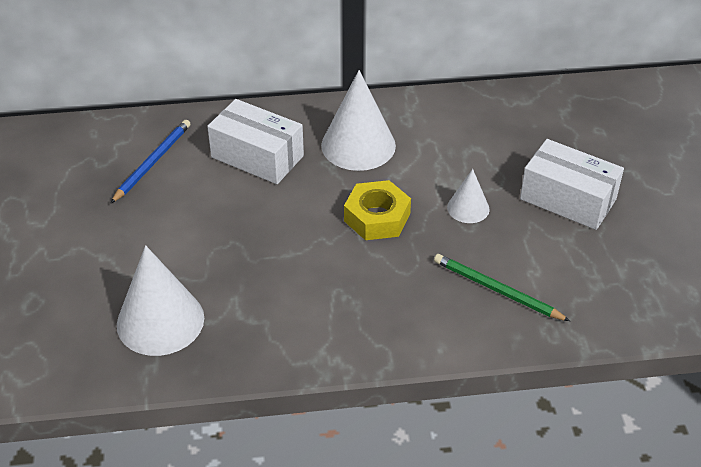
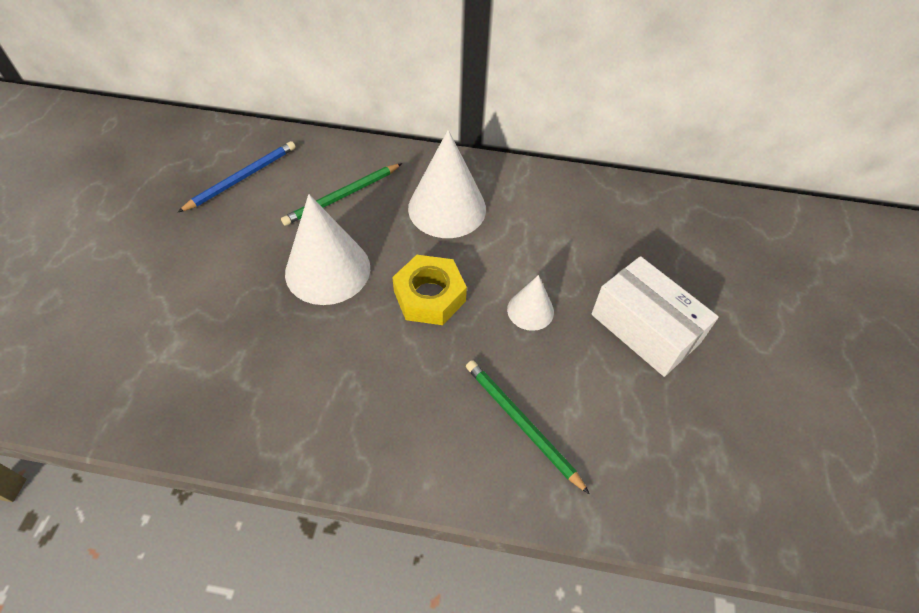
camera: 15 degrees right, 10 degrees up
white cone [117,245,204,356] -> white cone moved to [285,194,370,305]
white box [207,99,304,184] -> green pencil [281,163,402,226]

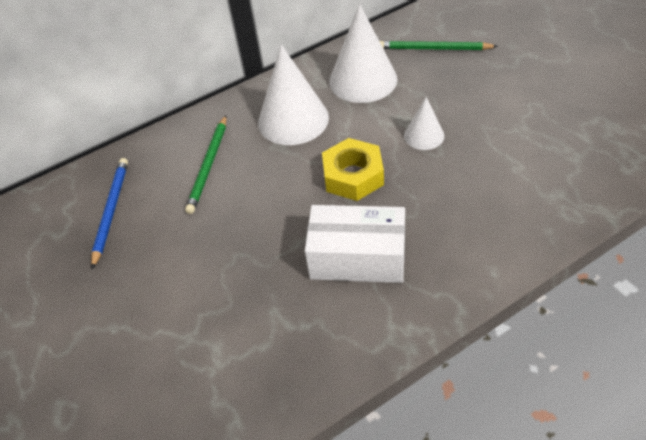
camera: 35 degrees left, 5 degrees down
white cone [285,194,370,305] -> white cone moved to [329,4,397,103]
green pencil [466,360,590,494] -> green pencil moved to [380,41,498,50]
white box [591,256,719,377] -> white box moved to [305,205,405,283]

